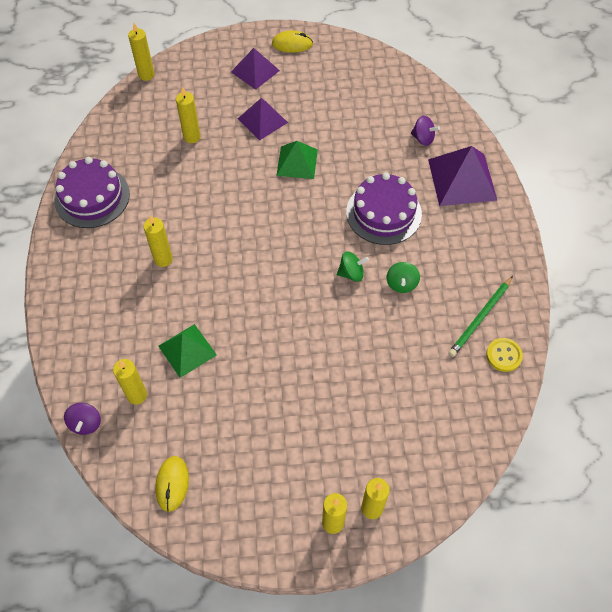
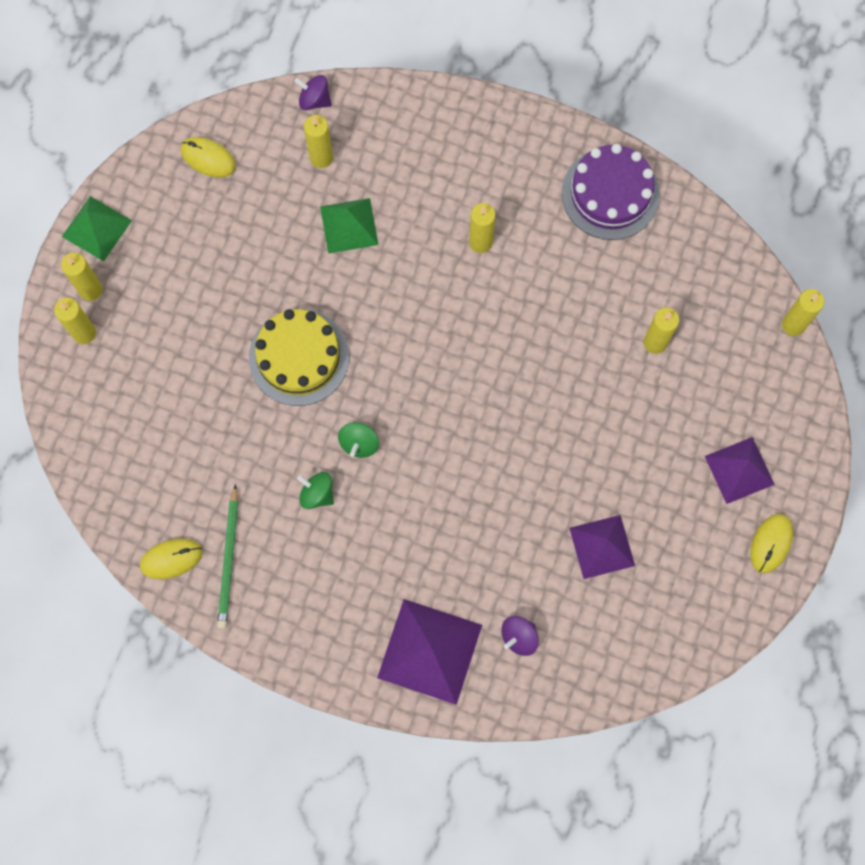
camera: 115 degrees right, 15 degrees up
purple pyramid [238,98,288,141] -> purple pyramid moved to [569,515,635,579]
green pyramid [276,141,318,179] -> green pyramid moved to [62,196,132,261]
purple cake [346,173,422,245] -> none
green pencil [448,276,513,357] -> green pencil turned 150 degrees counterclockwise [217,484,238,629]
yellow button [486,338,523,372] -> yellow mouse [140,539,203,579]
none -> yellow cake [249,309,349,406]

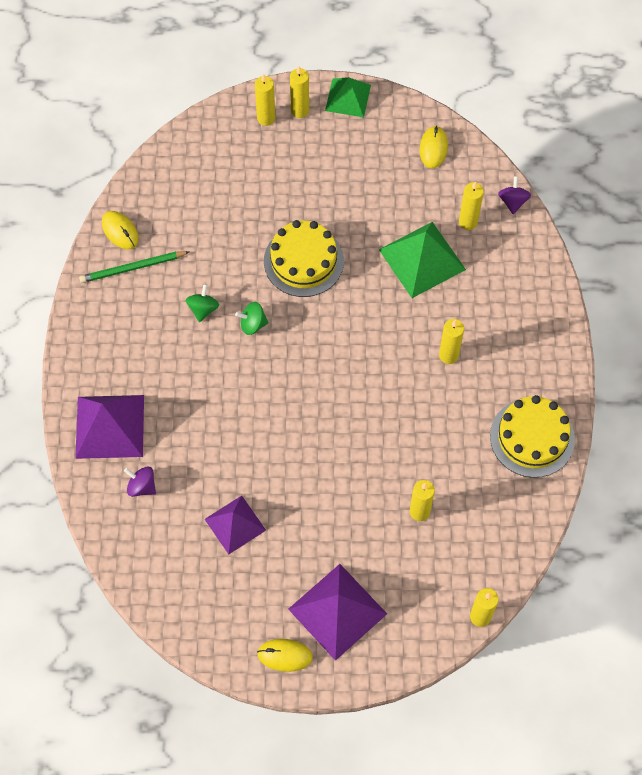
camera: 70 degrees right, 10 degrees down
green pyramid [320,198,379,254] -> green pyramid [379,222,466,298], size x1.53
purple cake [562,144,660,240] -> yellow cake [490,395,575,478]
purple pyramid [705,437,775,504] -> purple pyramid [288,564,387,661], size x1.53

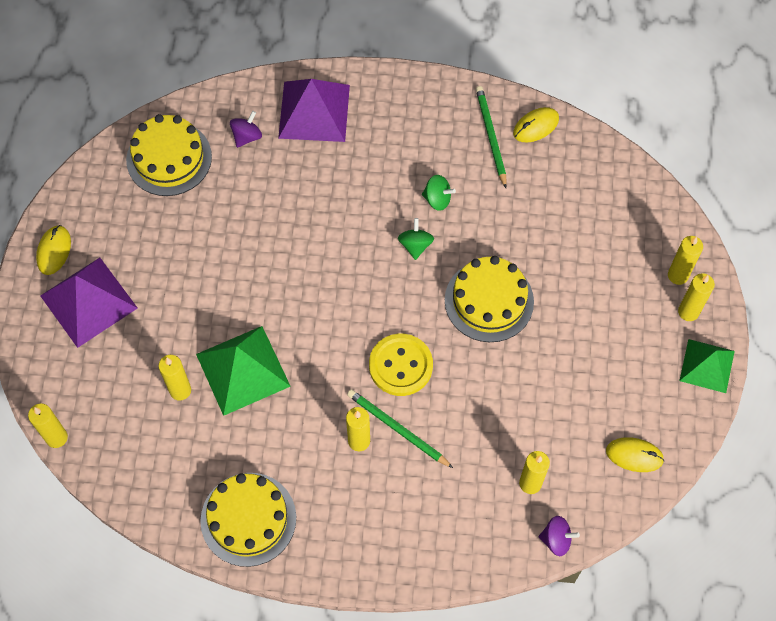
camera: 95 degrees right, 0 degrees up
purple pyramid [205,496,266,554] -> none
green pyramid [379,222,466,298] -> green pyramid moved to [196,326,291,416]
none -> yellow cake [126,114,212,196]
none -> green pencil [347,389,453,468]
none -> yellow button [369,333,433,396]

